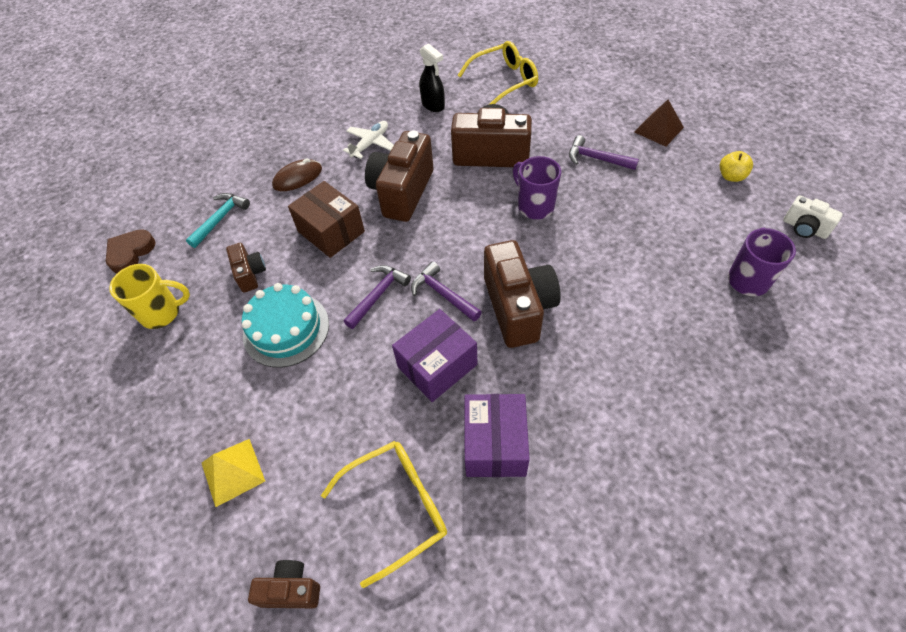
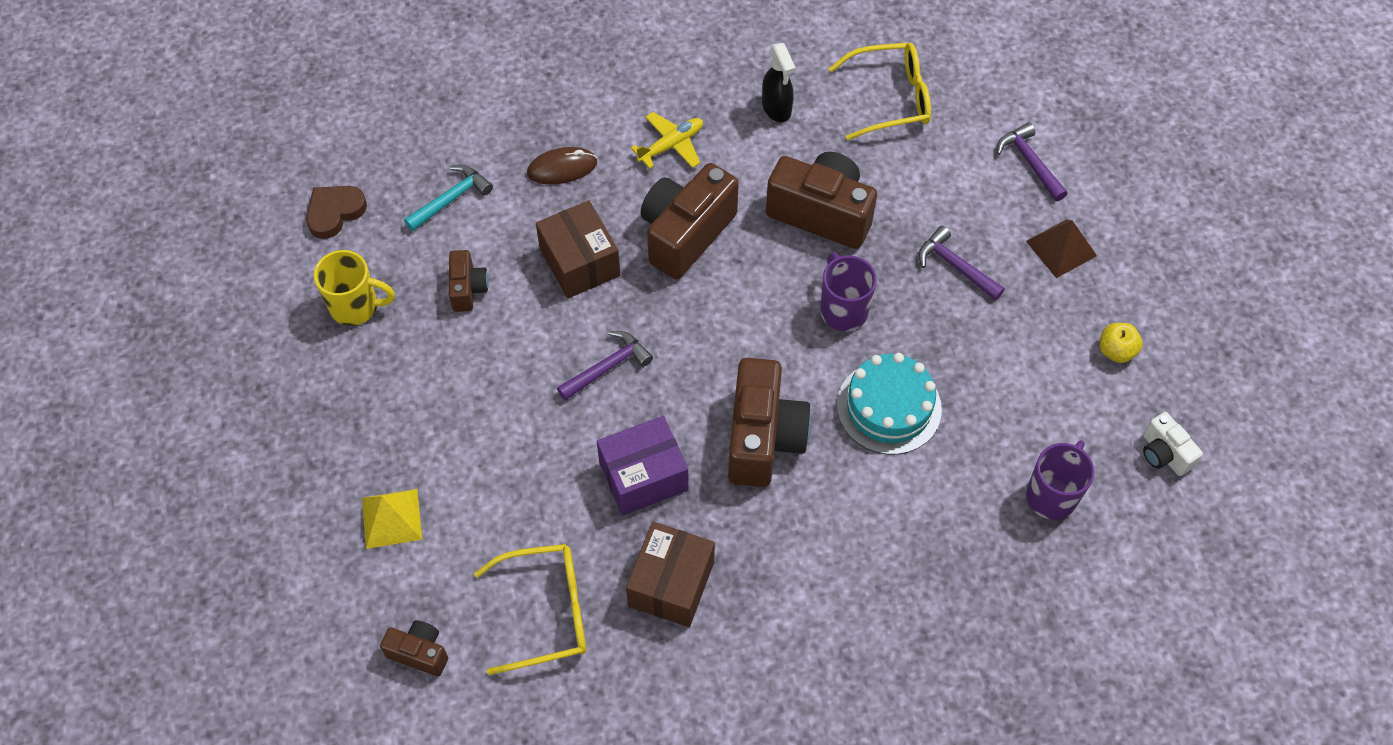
camera: 15 degrees right, 5 degrees up
turquoise cake [242,283,329,368] -> turquoise cake moved to [837,353,942,455]
white plane [343,121,394,159] -> yellow plane [631,112,703,169]
purple hammer [411,261,482,321] -> purple hammer moved to [997,122,1068,201]
purple box [465,394,530,477] -> brown box [626,522,715,627]

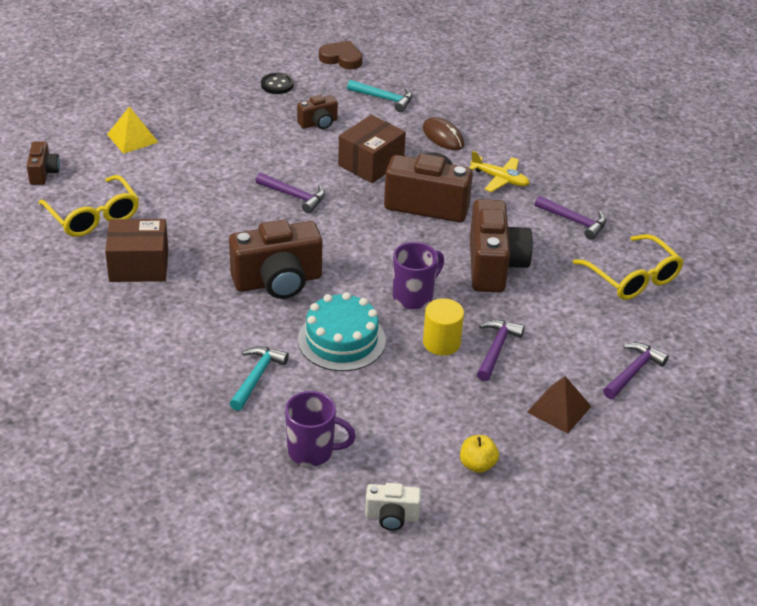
camera: 65 degrees right, 20 degrees down
yellow mug [314,250,395,326] -> black button [261,73,294,94]
purple box [597,416,689,516] -> none
black spray bottle [762,43,796,122] -> purple hammer [535,196,606,240]
white camera [1143,412,1203,476] -> white camera turned 120 degrees counterclockwise [365,483,421,531]
none -> turquoise hammer [229,346,289,411]
none -> yellow cylinder [423,298,464,356]

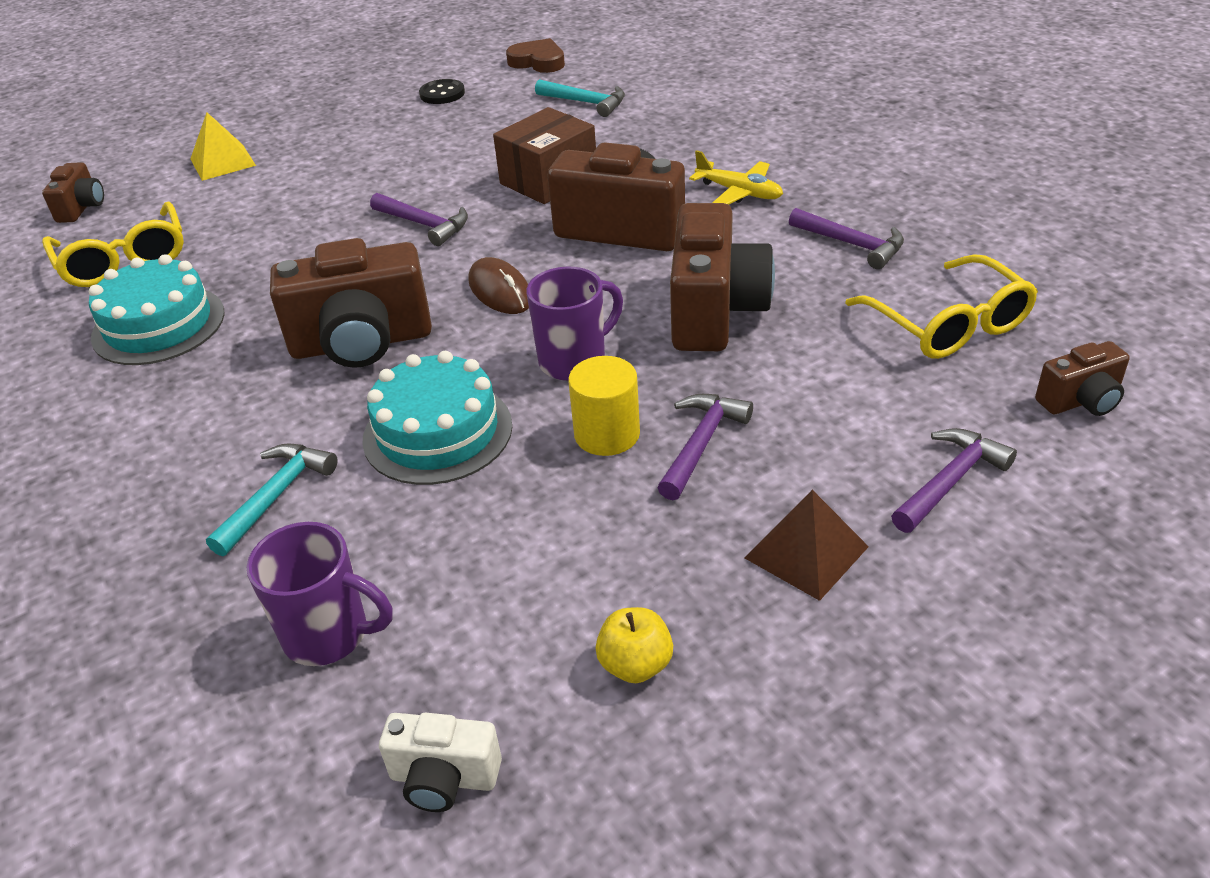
camera: 10 degrees right, 0 degrees up
brown box [105,219,168,282] -> turquoise cake [89,254,225,365]
brown camera [297,95,338,129] -> brown camera moved to [1035,341,1130,416]
brown mouse [423,117,464,150] -> brown mouse moved to [468,257,529,314]

